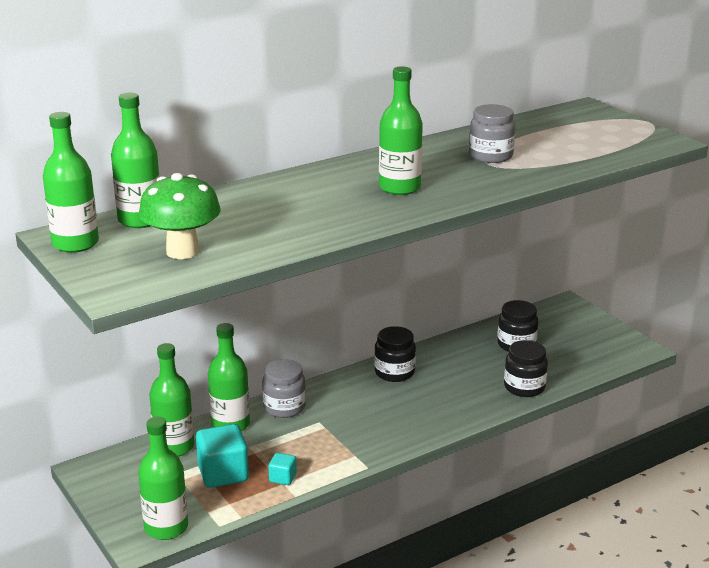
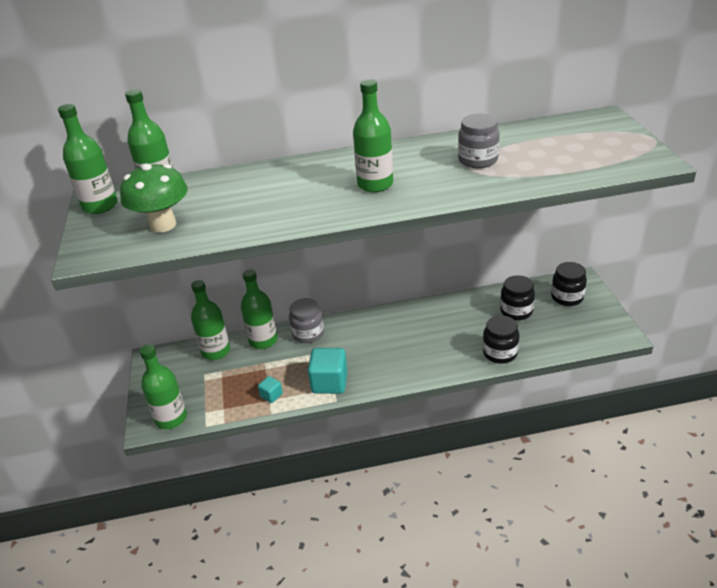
camera: 25 degrees right, 10 degrees up
turquoise cube [196,424,249,488] -> turquoise cube moved to [308,348,348,394]
black jar [374,326,416,382] -> black jar moved to [551,262,587,306]

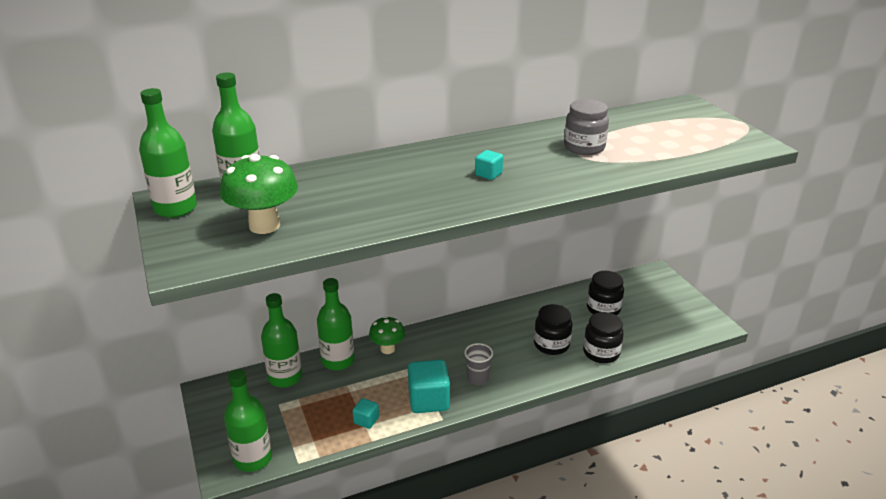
camera: 15 degrees left, 5 degrees down
grey jar [289,298,324,343] -> green mushroom [369,316,405,354]
green bottle [353,79,393,192] -> turquoise cube [475,150,503,180]
black jar [551,262,587,306] -> black jar moved to [534,304,572,355]
none -> grey cup [464,343,493,385]

